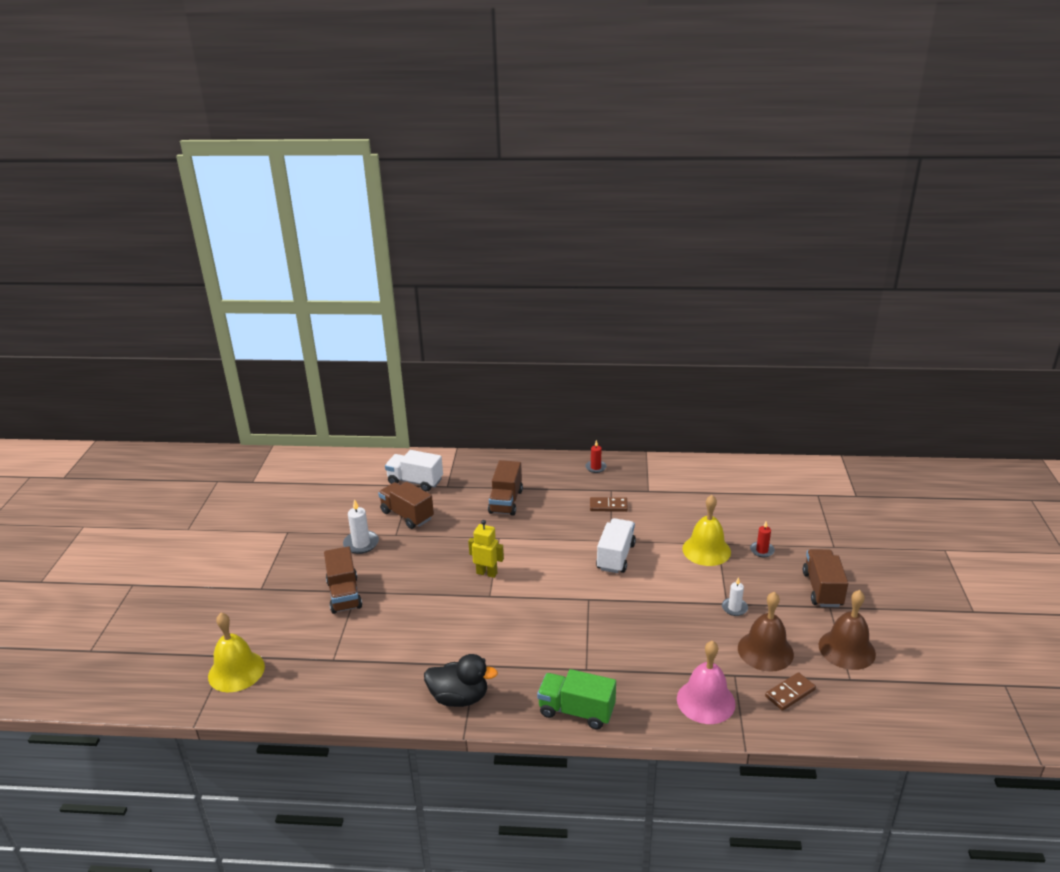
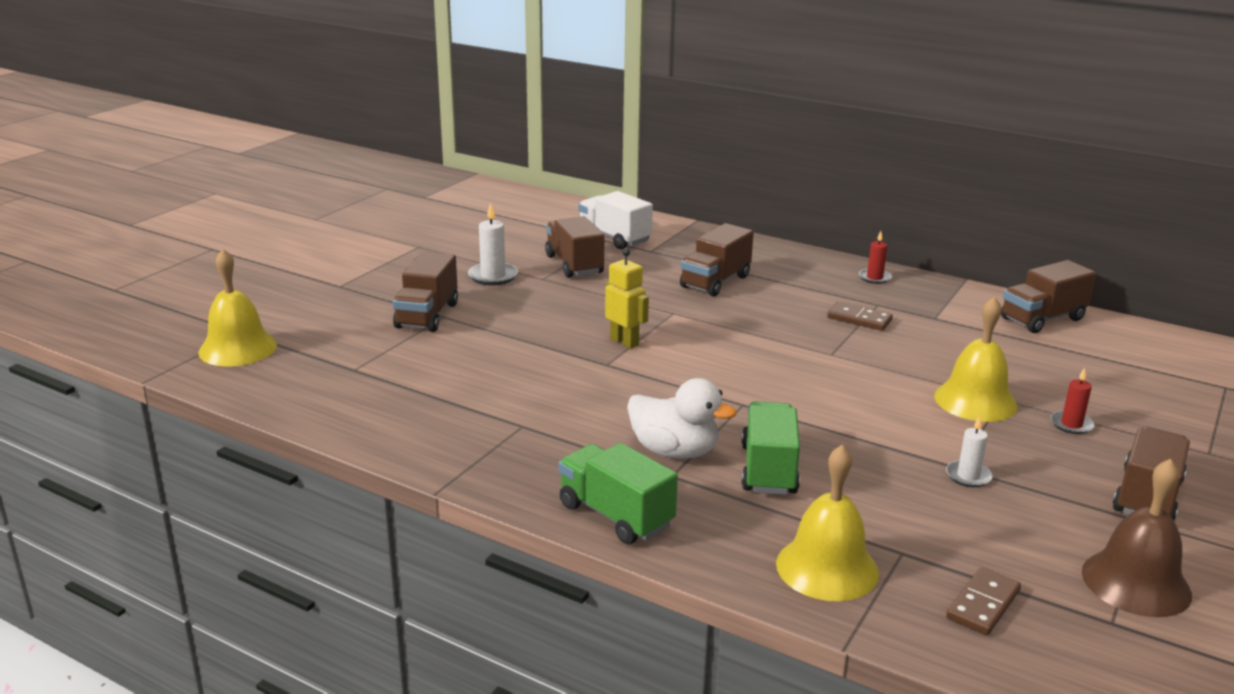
camera: 25 degrees right, 5 degrees down
black duck [424,654,498,707] -> none
white truck [596,518,636,573] -> none
pink bell [677,641,736,724] -> yellow bell [776,444,879,601]
brown bell [738,592,794,672] -> none
brown domino [765,672,816,711] -> brown domino turned 45 degrees counterclockwise [946,567,1021,635]
none -> white duck [627,378,737,459]
none -> green truck [741,401,800,495]
none -> brown truck [1001,260,1096,333]

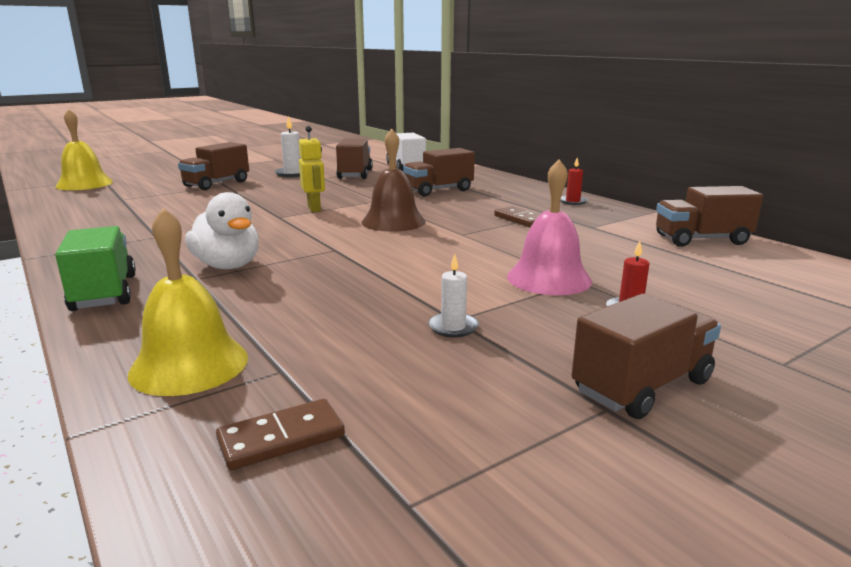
camera: 25 degrees right, 5 degrees down
green truck [741,401,800,495] -> none
yellow bell [934,296,1017,422] -> pink bell [507,159,592,295]
brown bell [1082,459,1192,617] -> brown bell moved to [361,128,426,232]

